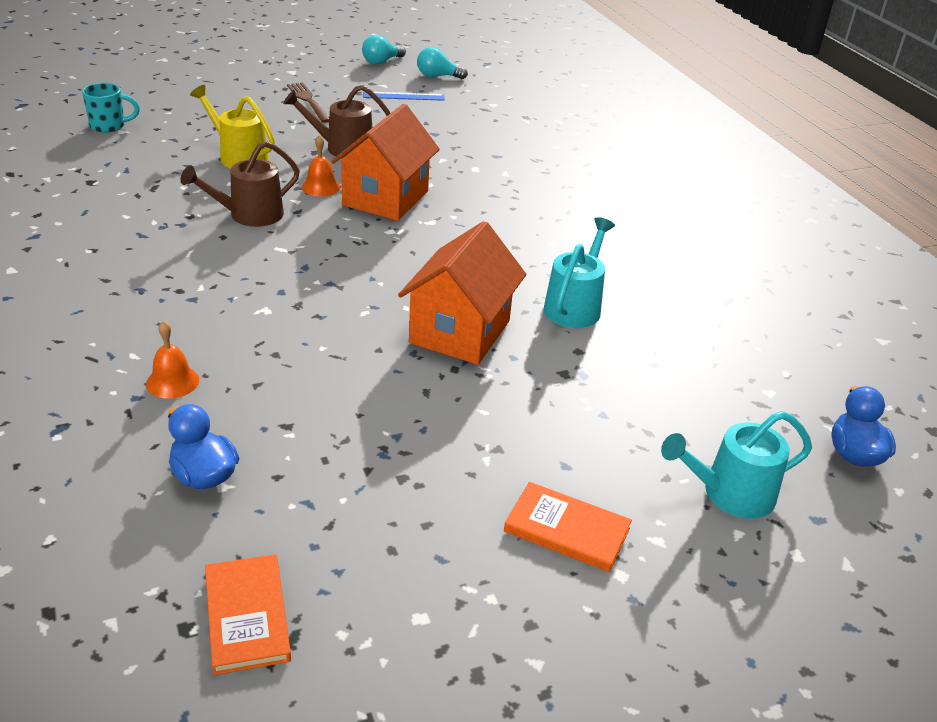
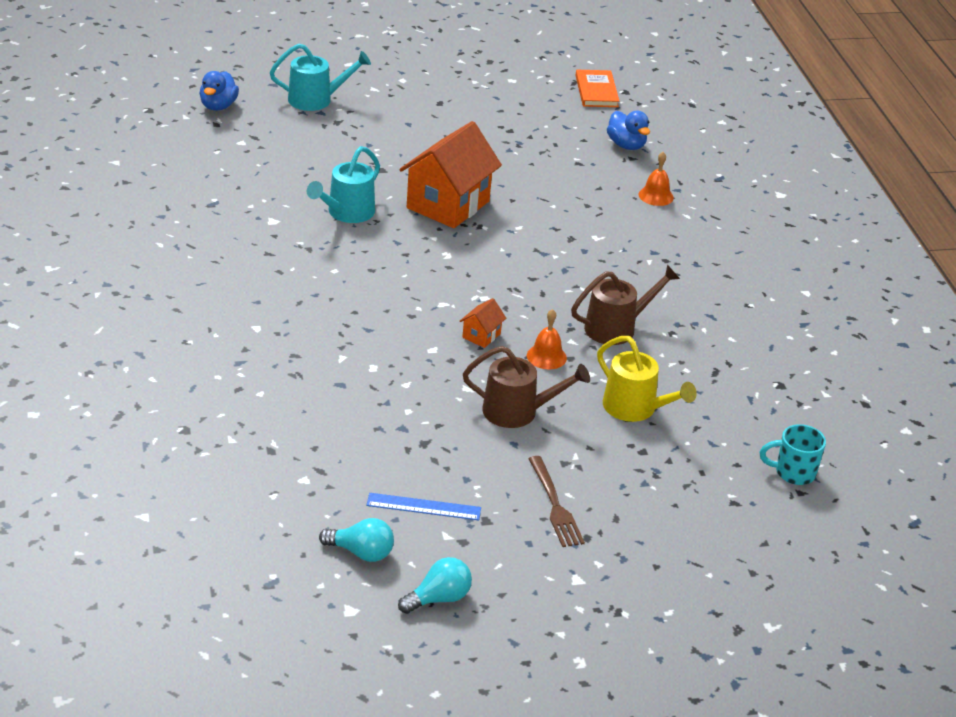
camera: 170 degrees left, 0 degrees up
orange house [331,104,440,221] -> orange house [460,298,506,348], size x0.42
orange book [504,482,632,572] -> none

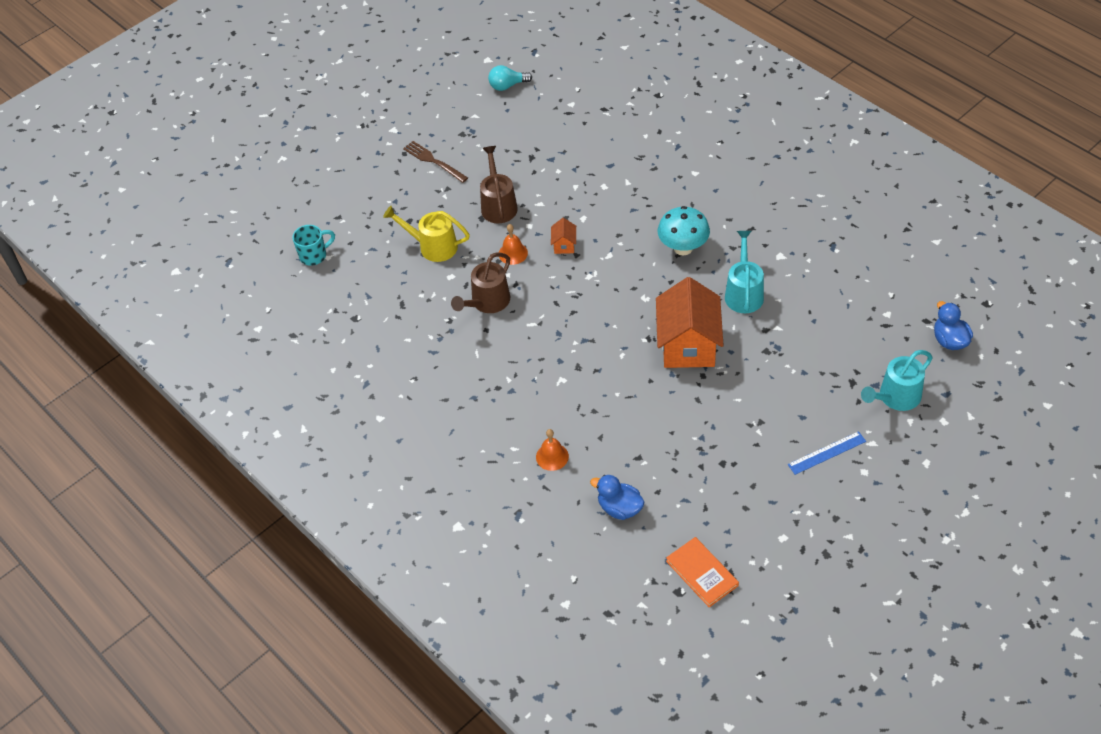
camera: 155 degrees right, 15 degrees up
blue ruler [366,493,481,520] -> blue ruler moved to [788,431,866,475]
turquoise light bulb [398,557,472,614] -> none
brown watering can [463,346,590,428] -> brown watering can turned 105 degrees clockwise [480,146,518,223]
none -> turquoise mushroom [658,206,710,255]

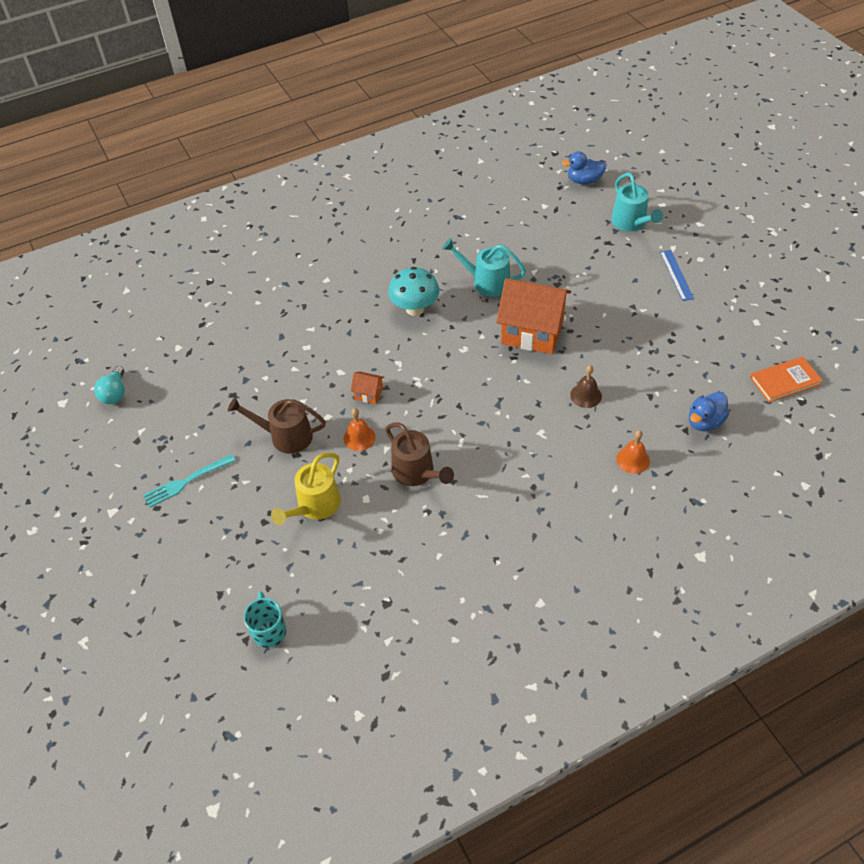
camera: 75 degrees left, 0 degrees up
brown fork [403,141,468,183] -> turquoise fork [143,454,236,508]
none -> brown bell [570,365,602,408]

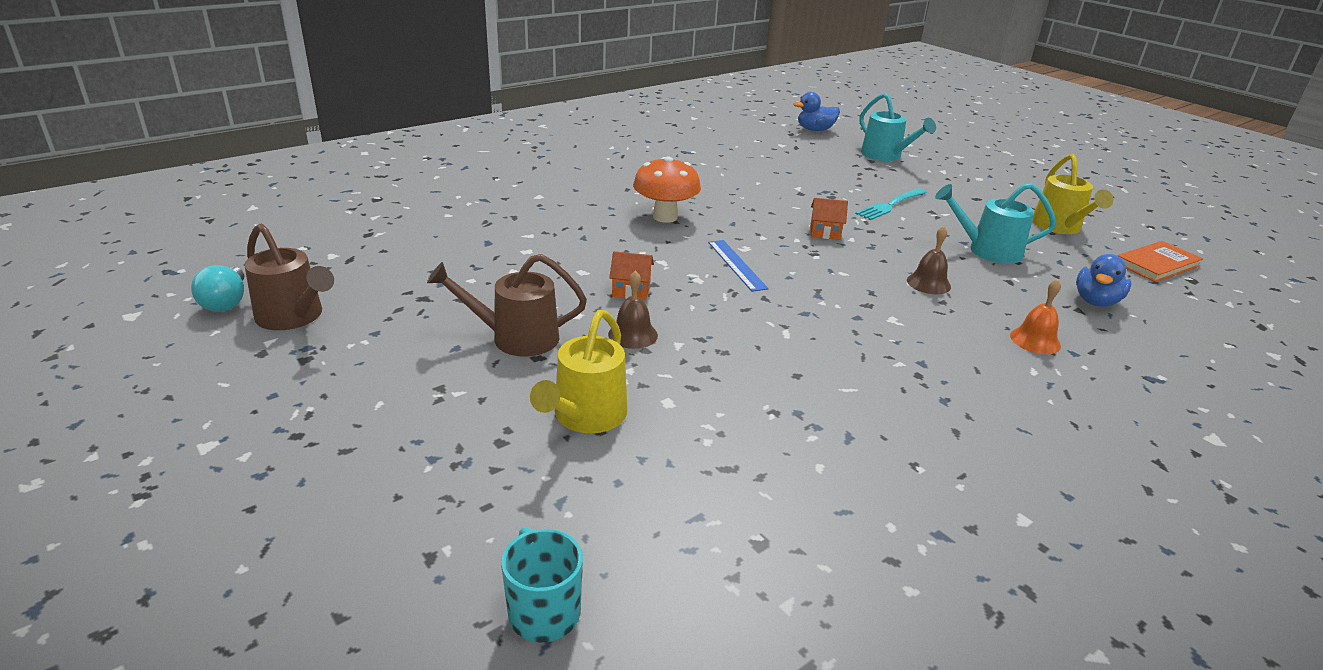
camera: 15 degrees left, 20 degrees down
turquoise fork [143,454,236,508] -> turquoise fork moved to [855,188,927,220]
orange bell [344,408,376,451] -> brown bell [608,271,658,349]
brown watering can [386,422,454,486] -> brown watering can moved to [244,224,334,330]
turquoise mushroom [388,267,440,316] -> orange mushroom [633,156,701,223]
turquoise watering can [442,238,526,297] -> turquoise watering can moved to [935,183,1056,264]
orange house [496,278,571,354] -> orange house [810,198,848,240], size x0.42
blue ruler [660,250,694,301] -> blue ruler moved to [708,240,768,292]
none -> yellow watering can [1032,154,1114,234]

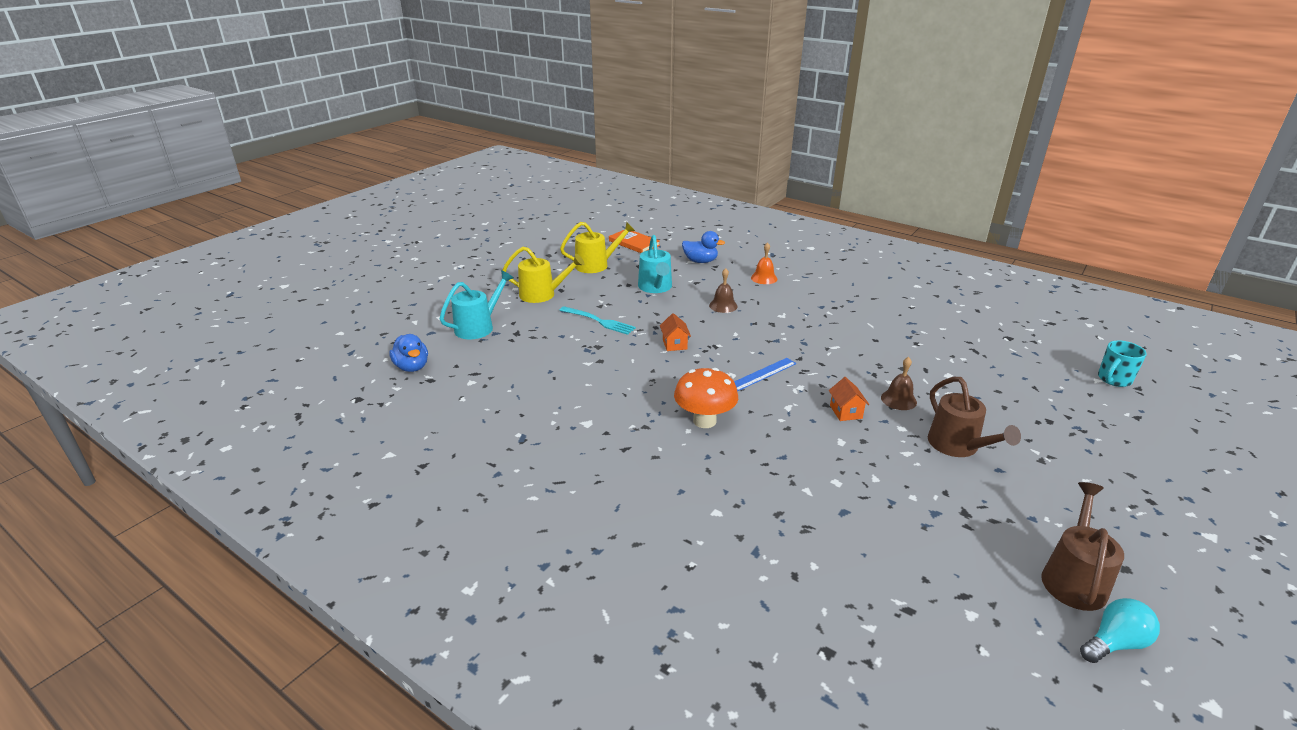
camera: 105 degrees left, 0 degrees up
yellow watering can [530,310,628,433] -> yellow watering can moved to [503,247,585,303]

